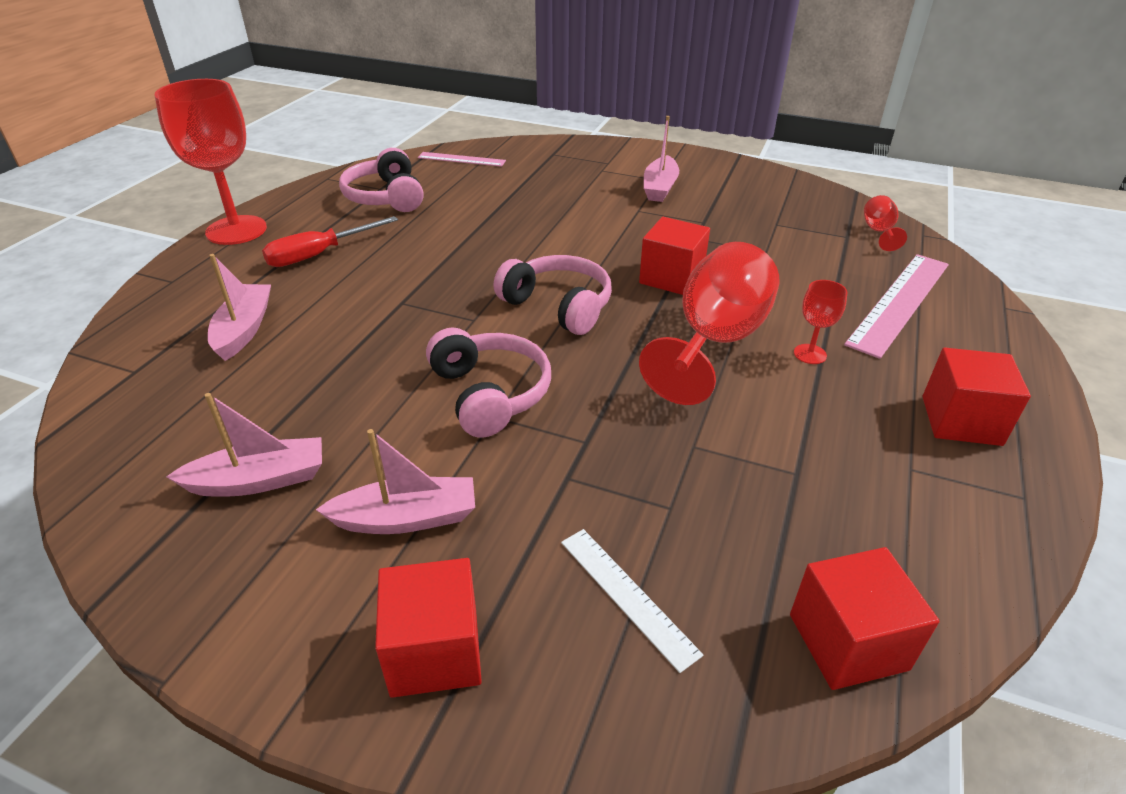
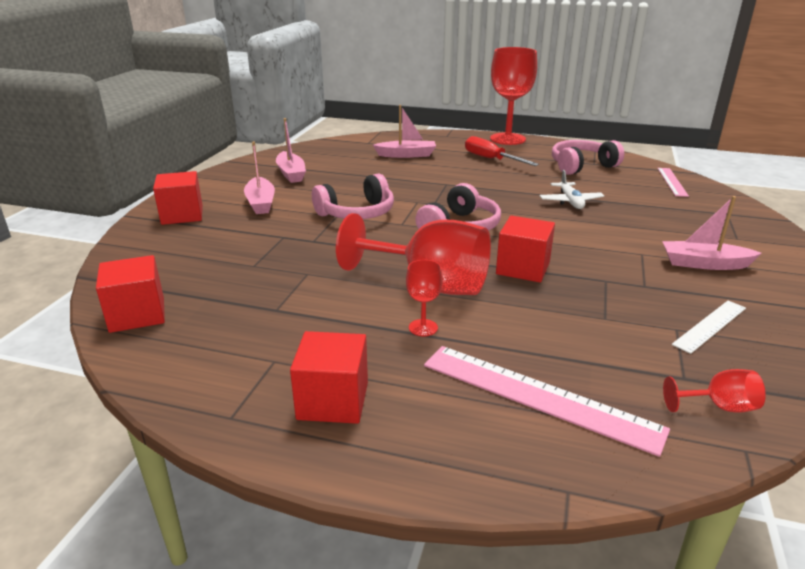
camera: 85 degrees right, 10 degrees down
white ruler [561,529,704,673] -> white ruler moved to [672,301,746,354]
none -> white plane [540,170,604,209]

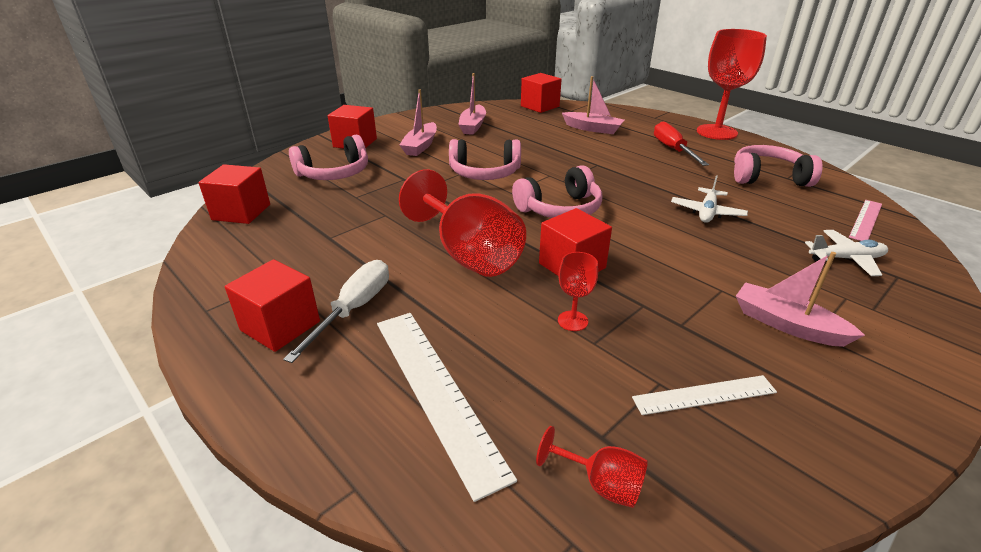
camera: 30 degrees right, 5 degrees up
red goblet [406,260,443,336] -> red goblet moved to [558,252,598,331]
pink ruler [424,346,670,457] -> white ruler [377,313,517,502]
none -> white screwdriver [283,260,389,363]
none -> pink headphones [289,135,368,180]
none -> red cube [521,73,562,113]
none -> white plane [805,230,888,276]

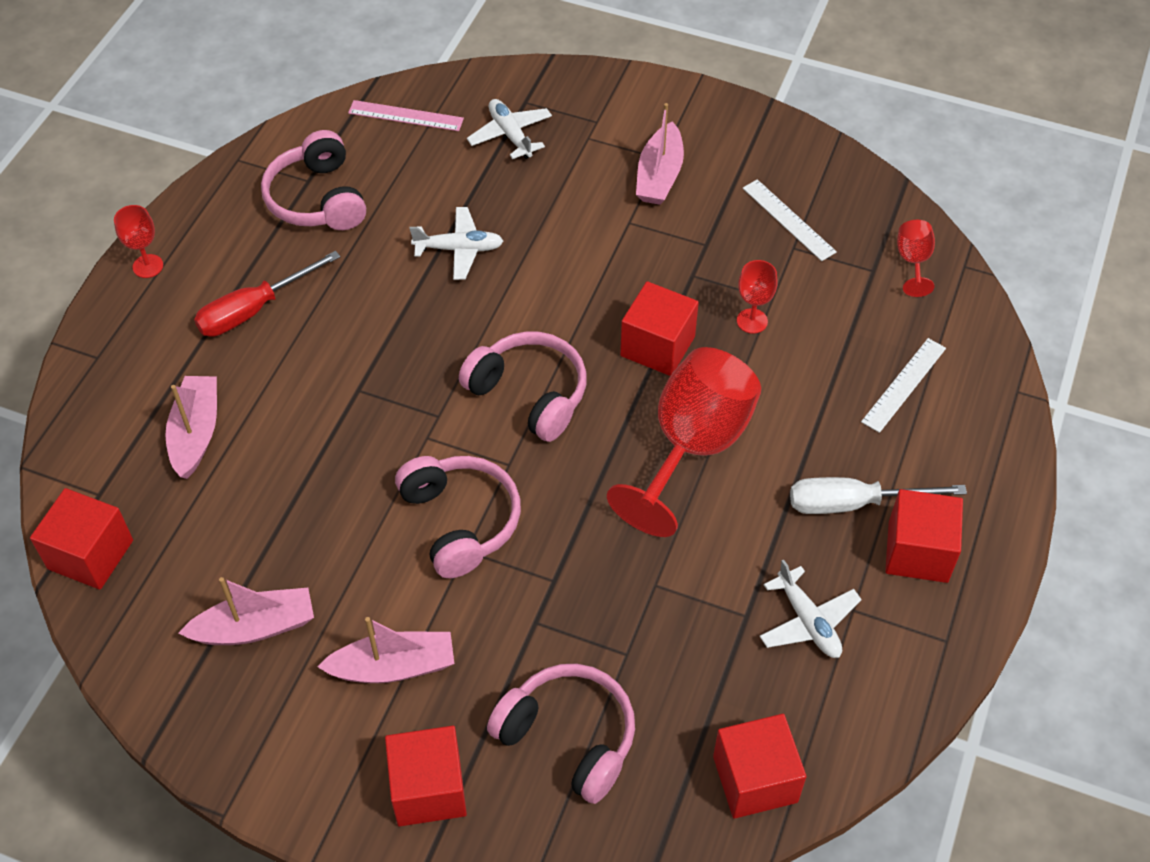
camera: 115 degrees left, 20 degrees up
white ruler [377,313,517,502] -> white ruler [861,338,946,433], size x0.57
red goblet [697,29,767,140] -> red goblet [114,205,163,278], size x0.44
none -> white plane [759,559,862,658]

